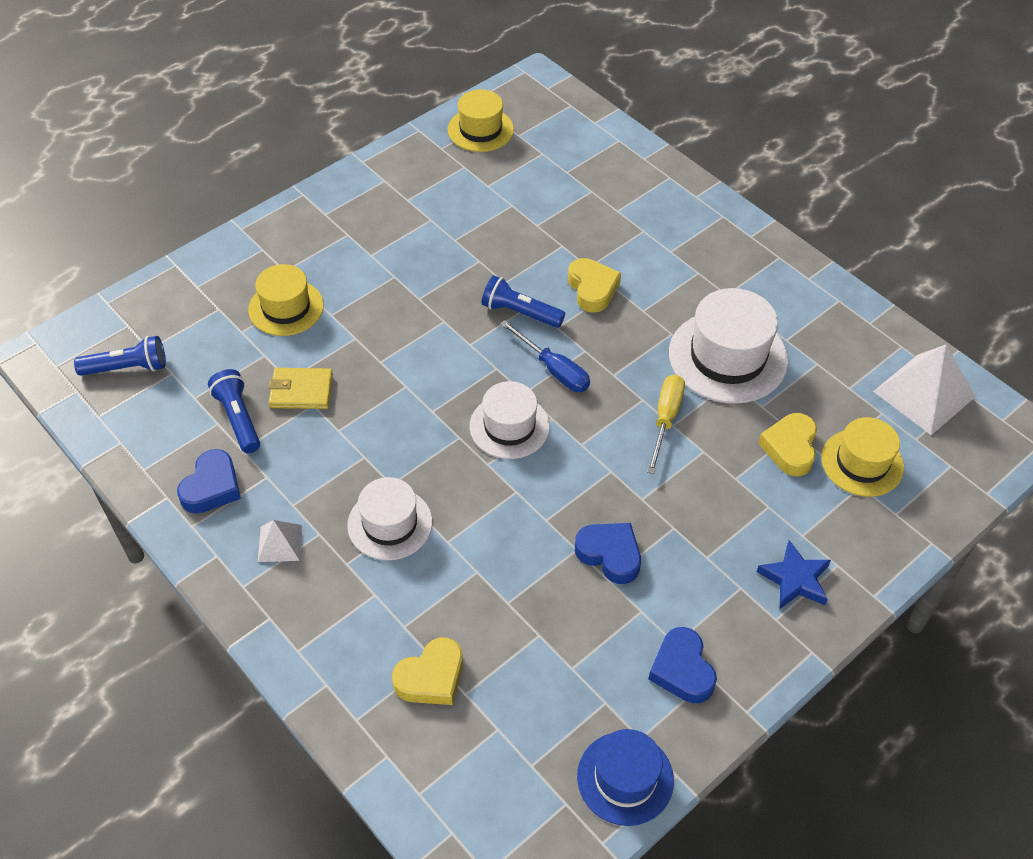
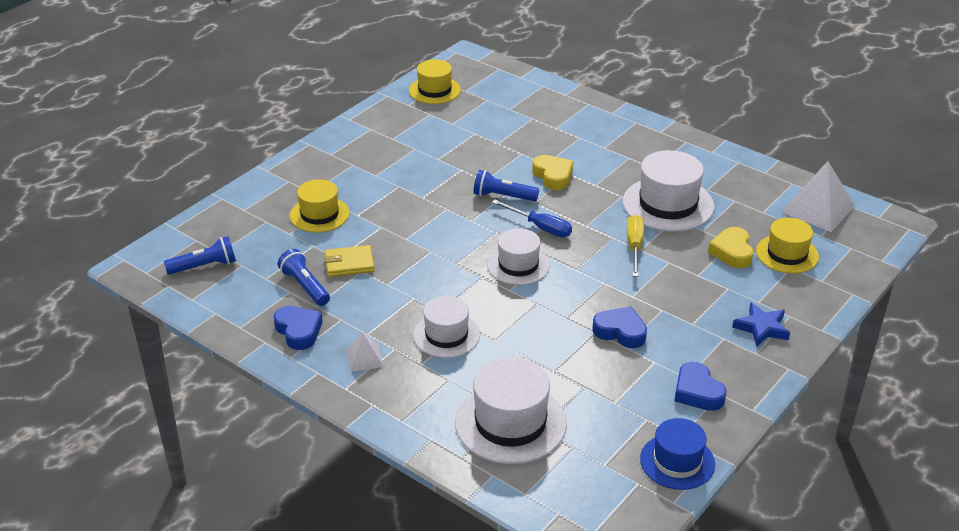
camera: 10 degrees left, 15 degrees down
blue heart [177,449,241,514] -> blue heart turned 45 degrees counterclockwise [274,306,323,350]
yellow heart [392,637,463,705] -> white hat [455,358,567,464]

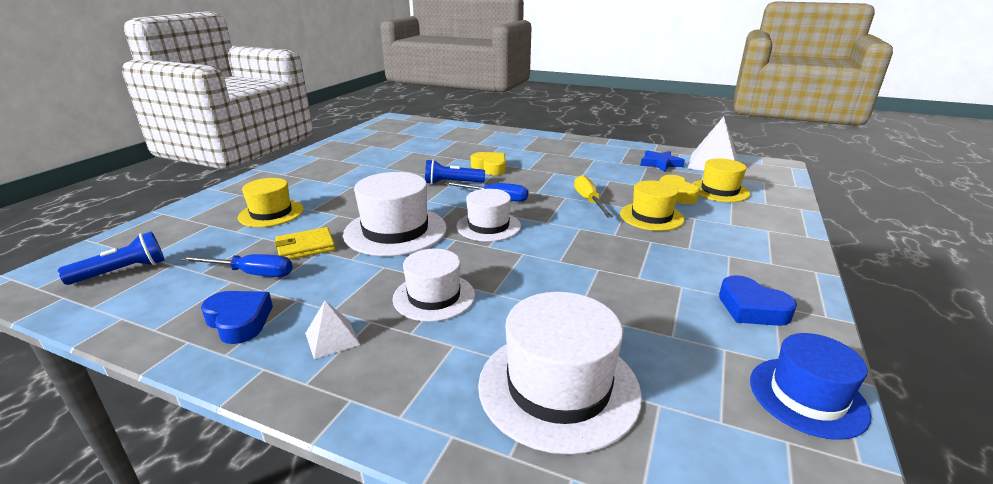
camera: 15 degrees left, 10 degrees down
blue flashlight [278,249,330,306] -> blue screwdriver [180,254,293,277]
yellow hat [409,59,461,104] -> yellow hat moved to [620,180,685,231]
blue heart [592,306,647,348] -> none
white hat [623,150,714,232] -> white hat moved to [343,172,447,256]
blue star [732,302,790,347] -> blue star moved to [640,150,685,172]

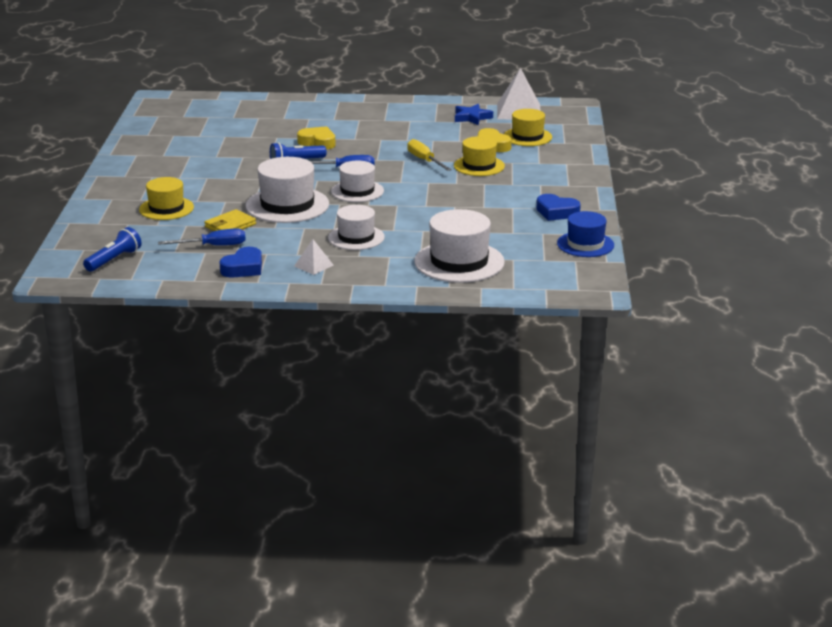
camera: 20 degrees left, 0 degrees up
blue heart [201,291,273,344] -> blue heart turned 105 degrees clockwise [220,247,262,277]

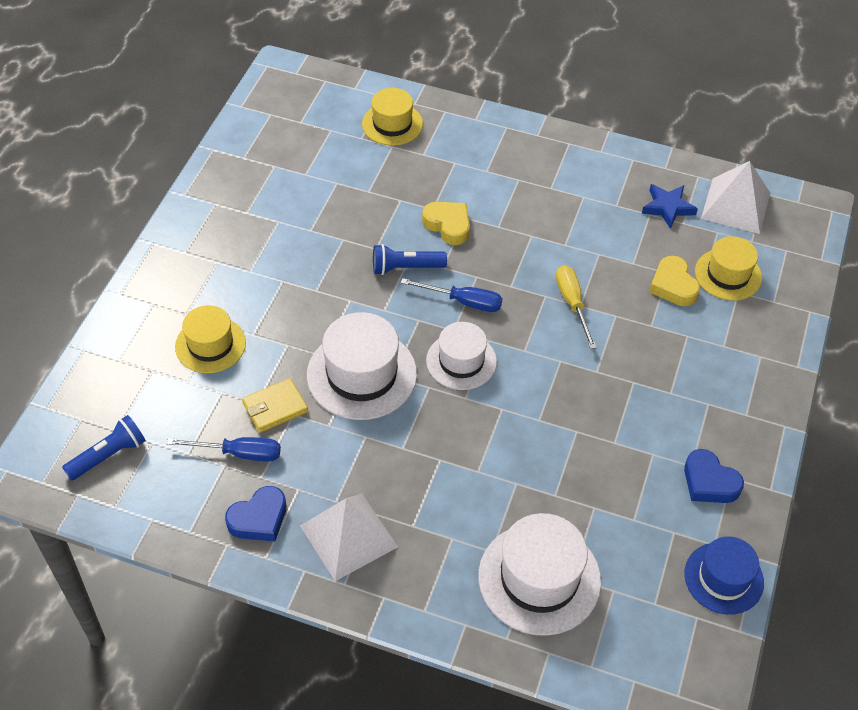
camera: 15 degrees right, 25 degrees up
white pyramid [294,239,334,275] -> white pyramid [300,493,398,581], size x1.91
white hat [328,205,385,250] -> none
yellow hat [454,136,505,176] -> yellow hat moved to [362,88,423,146]

